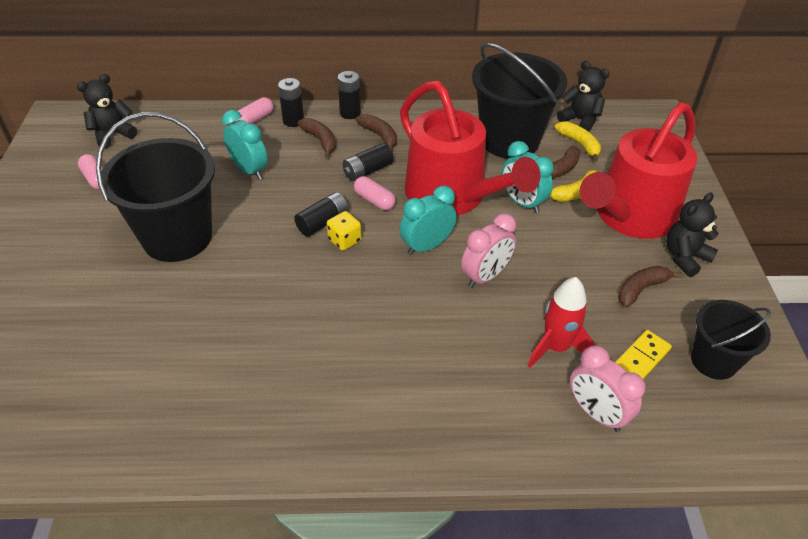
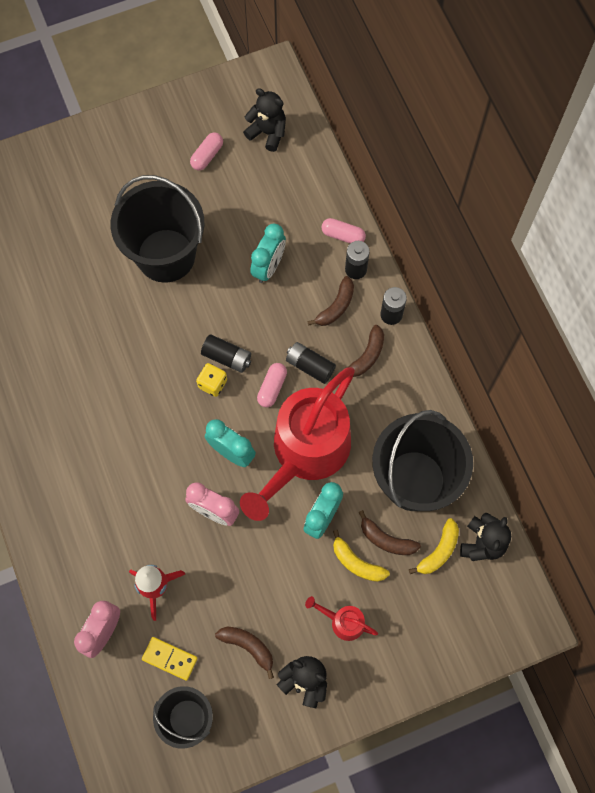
camera: 70 degrees right, 25 degrees up
red watering can [579,102,697,239] -> red watering can [305,596,378,641], size x0.40

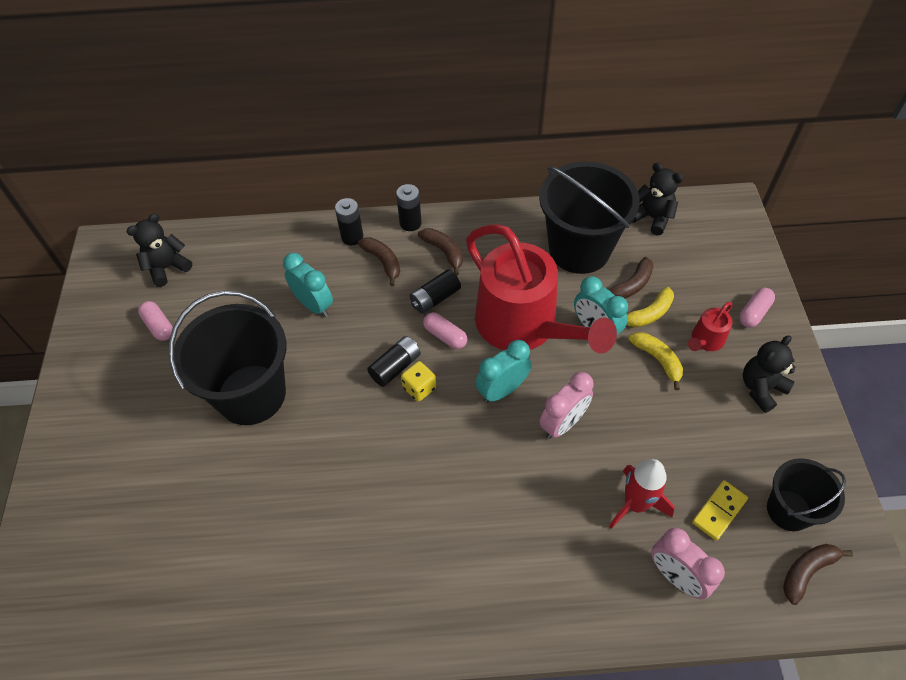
camera: 70 degrees left, 15 degrees down
brown banana [215,627,274,679] -> brown banana moved to [783,544,853,605]
pink capsule [322,218,366,243] -> pink capsule moved to [739,287,775,328]
yellow banana [409,518,459,574] -> yellow banana moved to [628,332,683,390]

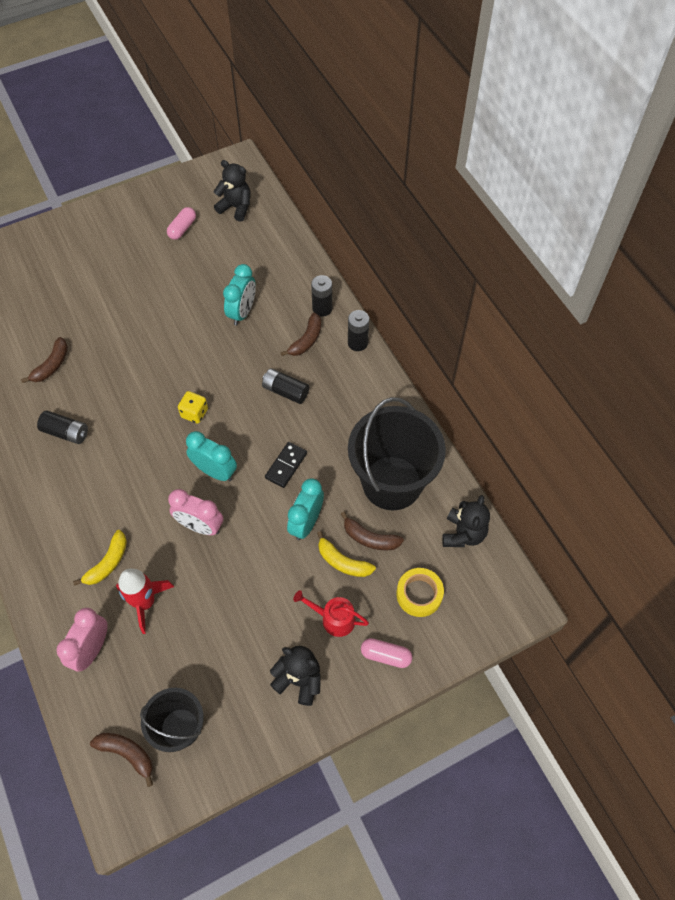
camera: 65 degrees right, 5 degrees up
black bucket [169,291,286,425] -> none
black battery [367,336,421,387] -> black battery moved to [37,411,88,444]
brown banana [418,228,463,275] -> brown banana moved to [21,337,68,383]
pink capsule [423,312,467,349] -> none
red watering can [466,224,617,354] -> black domino [265,442,307,488]
yellow banana [628,332,683,390] -> yellow banana moved to [73,530,127,586]
yellow domino [692,480,748,541] -> none
none -> yellow tape [396,568,444,617]

